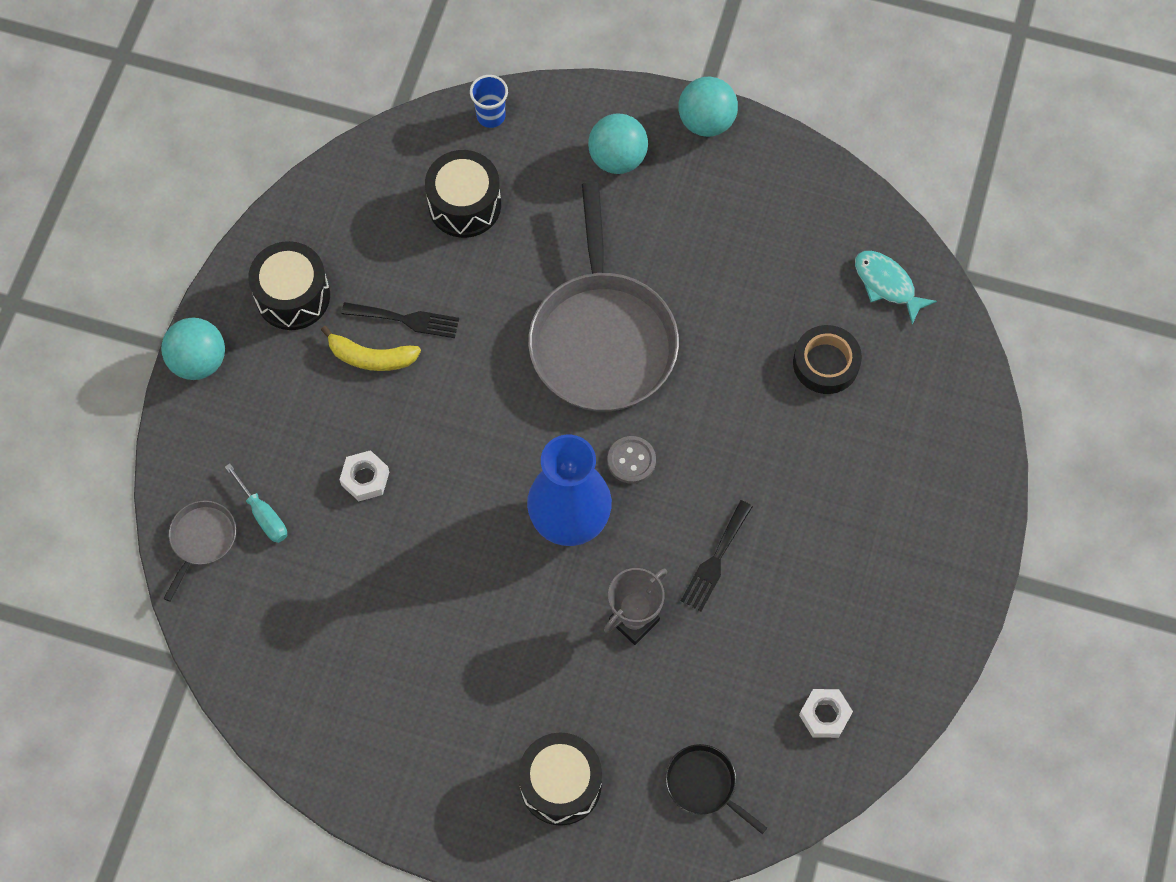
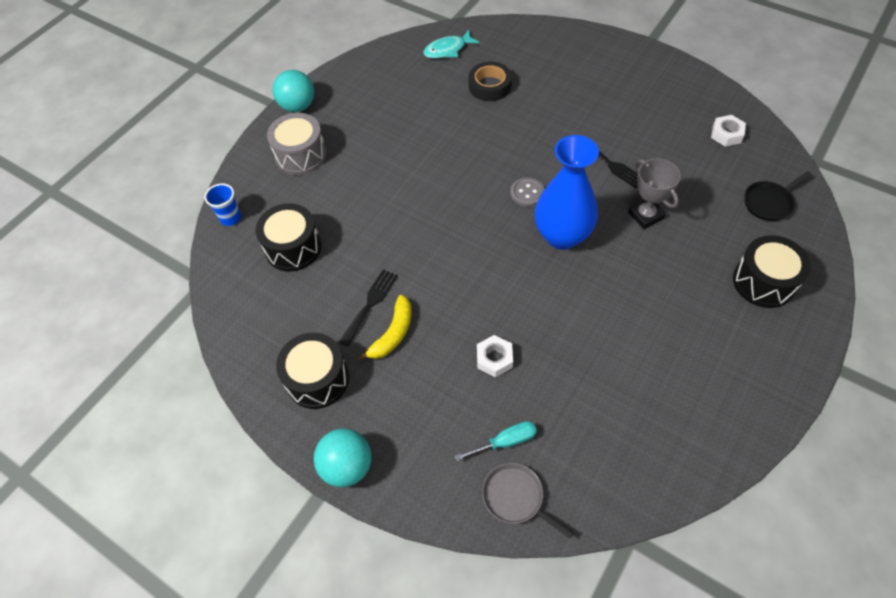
camera: 70 degrees left, 10 degrees down
grey pan [528,182,679,412] -> none
turquoise ball [588,113,648,174] -> grey drum [267,113,327,175]

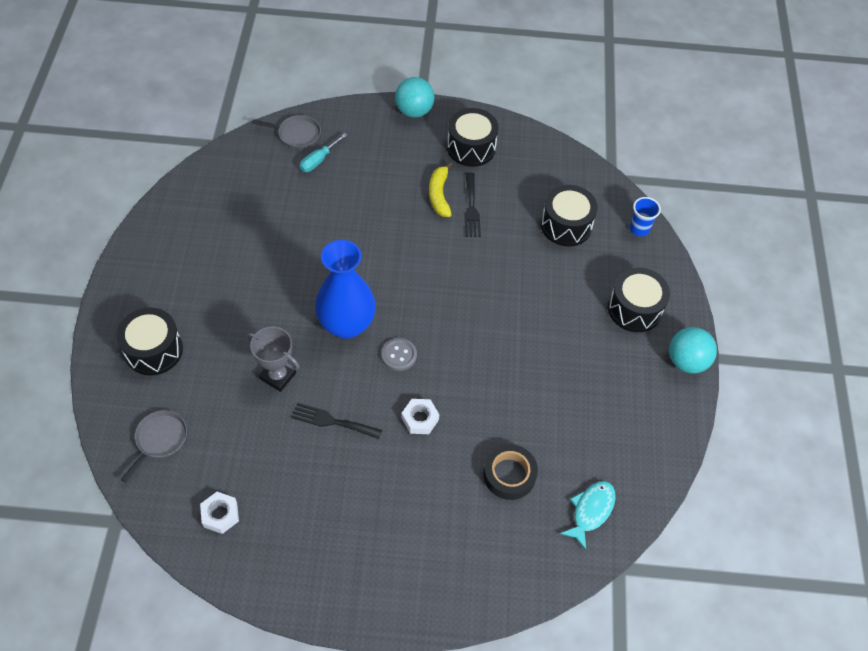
camera: 145 degrees right, 0 degrees up
grey drum [267,113,327,175] -> black drum [608,268,670,332]
white nut [477,335,513,377] -> white nut moved to [402,399,439,434]
black pan [744,171,812,221] -> grey pan [121,410,187,482]

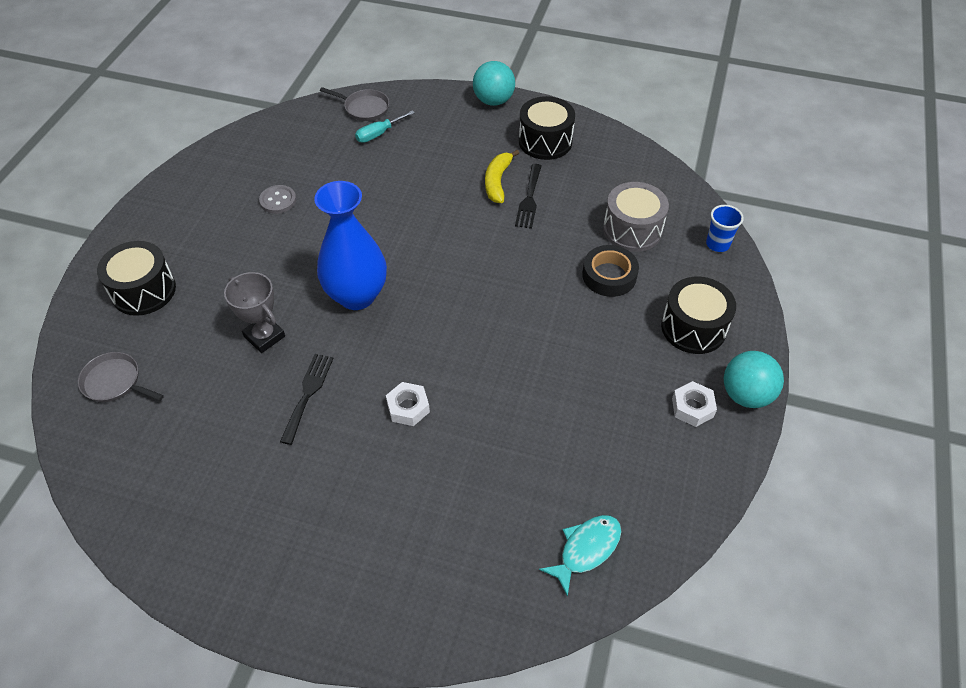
camera: 15 degrees right, 5 degrees down
grey pan [121,410,187,482] -> grey pan turned 105 degrees counterclockwise [78,352,164,402]
white nut [200,492,239,534] -> white nut moved to [672,381,717,427]
black fork [291,403,382,439] -> black fork turned 75 degrees clockwise [280,354,334,445]
grey button [381,338,417,371] -> grey button moved to [259,185,296,214]
black tape [483,444,538,500] -> black tape moved to [582,245,639,297]
black drum [541,185,598,246] -> grey drum [603,182,669,252]

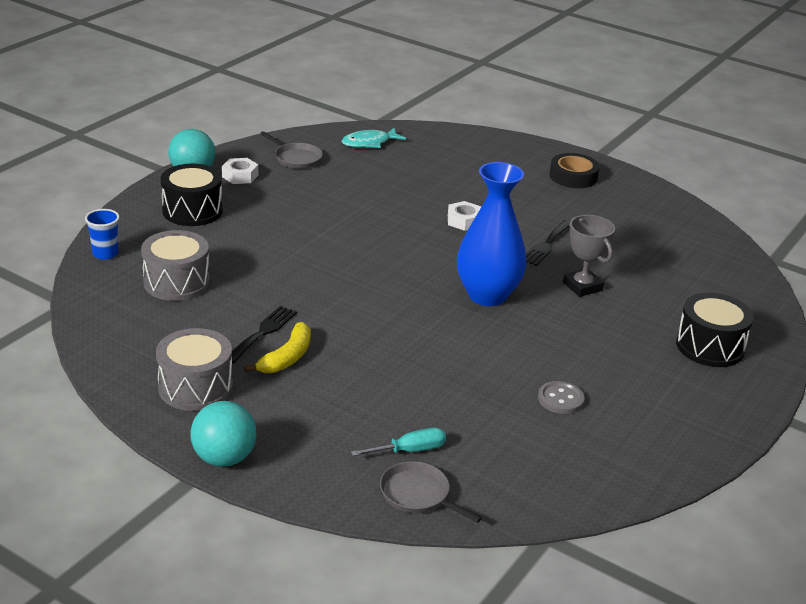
camera: 165 degrees left, 20 degrees down
grey pan [78,352,164,402] -> grey pan moved to [260,131,323,169]
black drum [519,96,575,160] -> grey drum [156,328,233,411]
black tape [582,245,639,297] -> black tape moved to [550,153,599,188]

